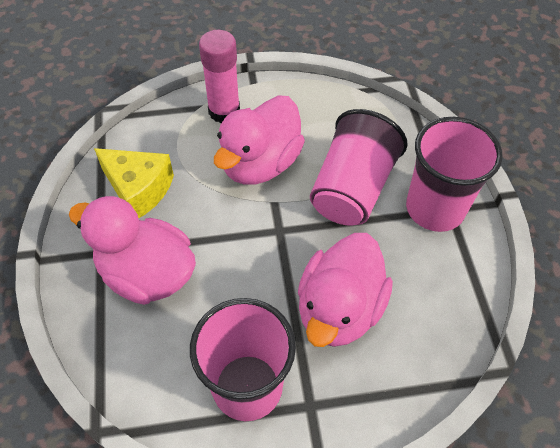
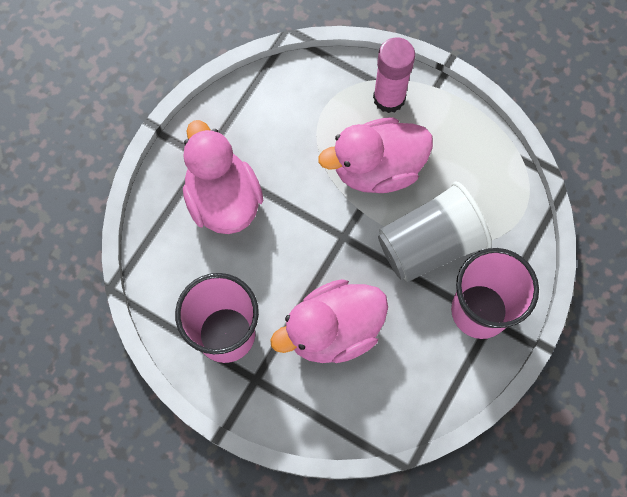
camera: 40 degrees right, 15 degrees up
yellow cheese [94,148,174,218] -> none
pink cup [310,109,408,226] -> grey cup [378,181,492,282]

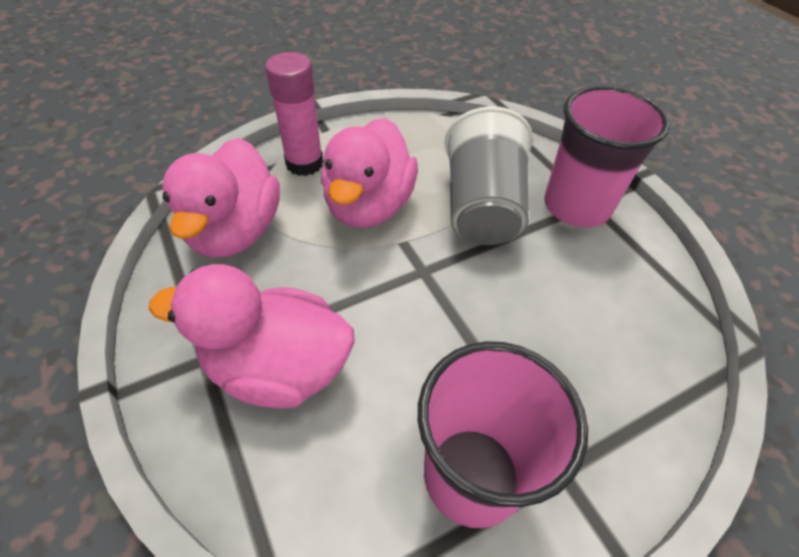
camera: 60 degrees left, 20 degrees down
pink duck [270,279,388,363] -> pink duck moved to [162,138,280,258]

